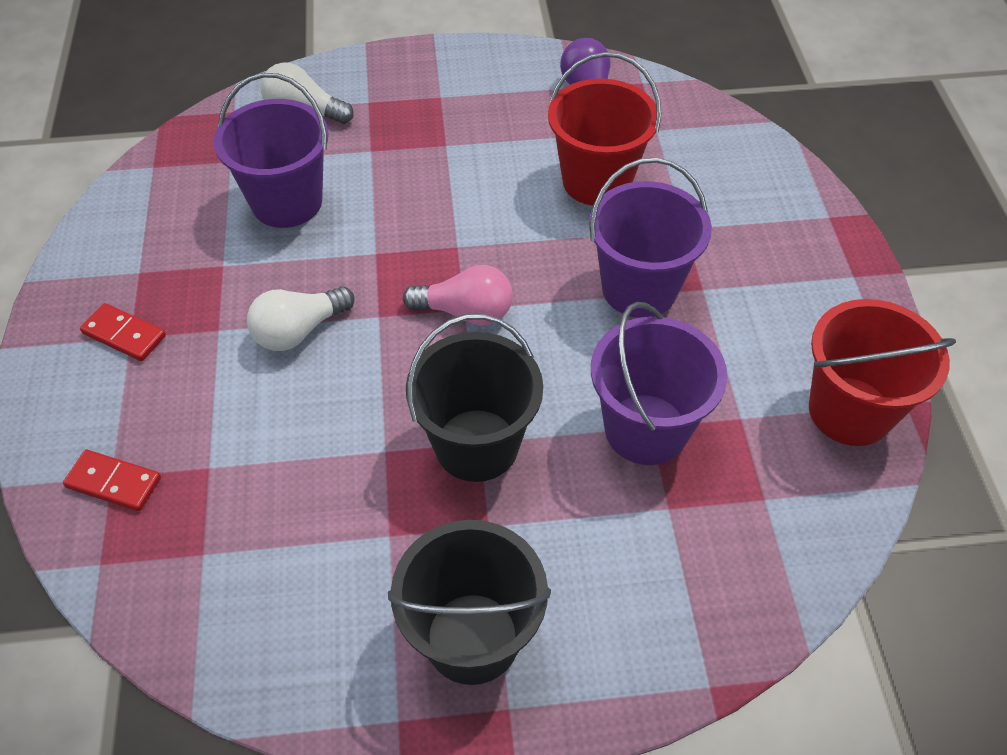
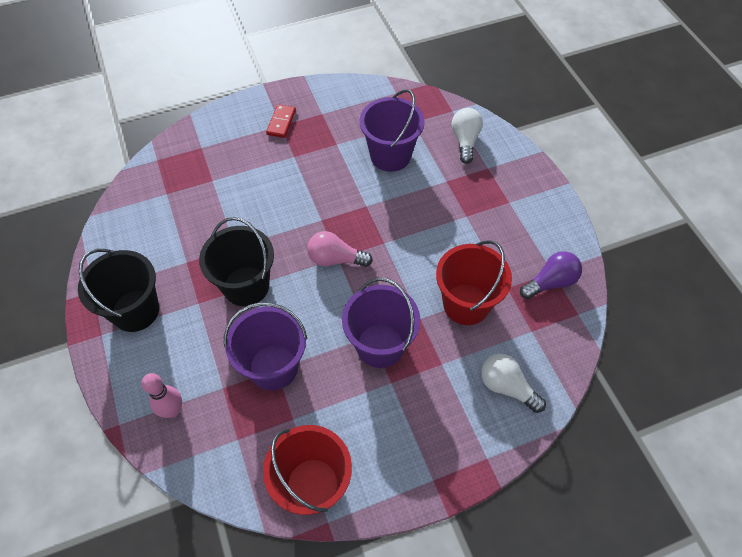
camera: 75 degrees right, 5 degrees up
red domino [63,450,161,511] -> none
white light bulb [247,286,355,351] -> white light bulb moved to [481,354,546,413]
pink light bulb [403,265,513,326] -> pink light bulb turned 105 degrees clockwise [307,231,373,267]
none -> pink bowling pin [142,373,182,418]

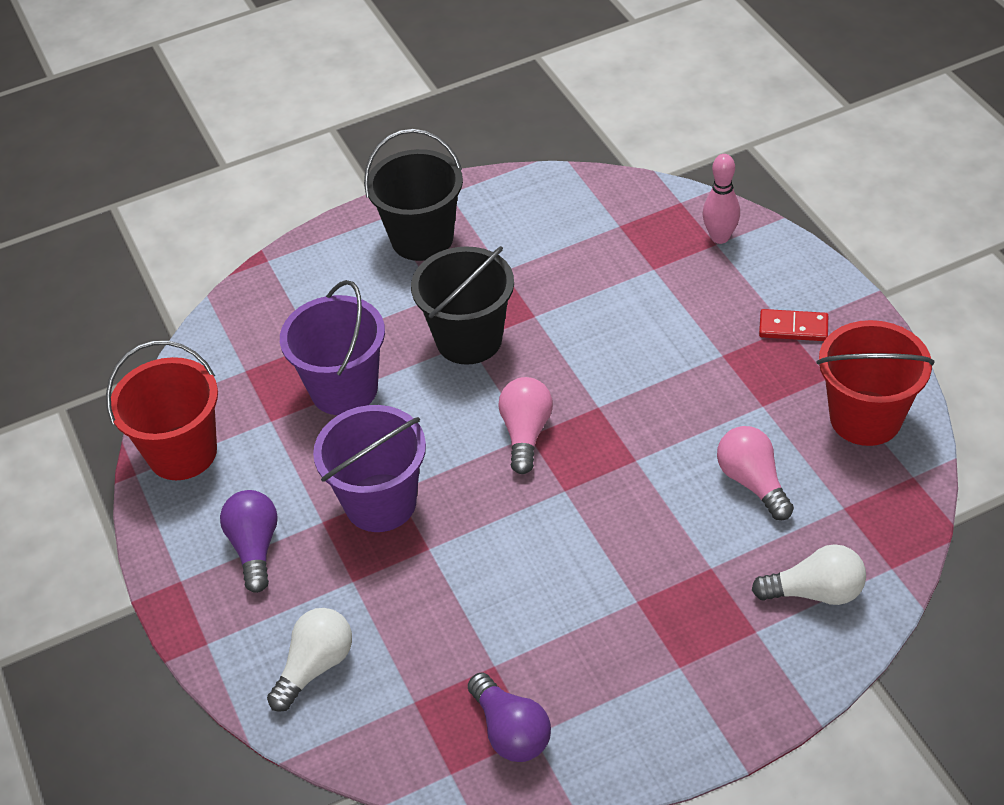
camera: 90 degrees right, 10 degrees down
pink bowling pin [142,373,182,418] -> pink bowling pin moved to [702,154,740,244]
purple bucket [360,89,425,172] -> pink light bulb [717,426,794,520]
red bucket [436,240,512,325] -> red bucket moved to [817,320,934,446]
none -> purple light bulb [220,490,278,593]

